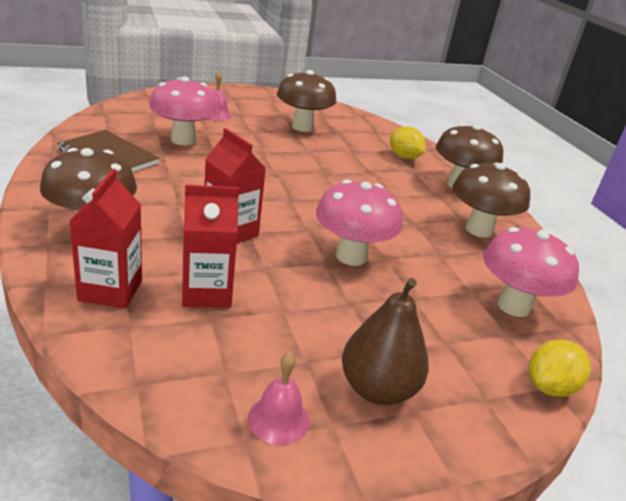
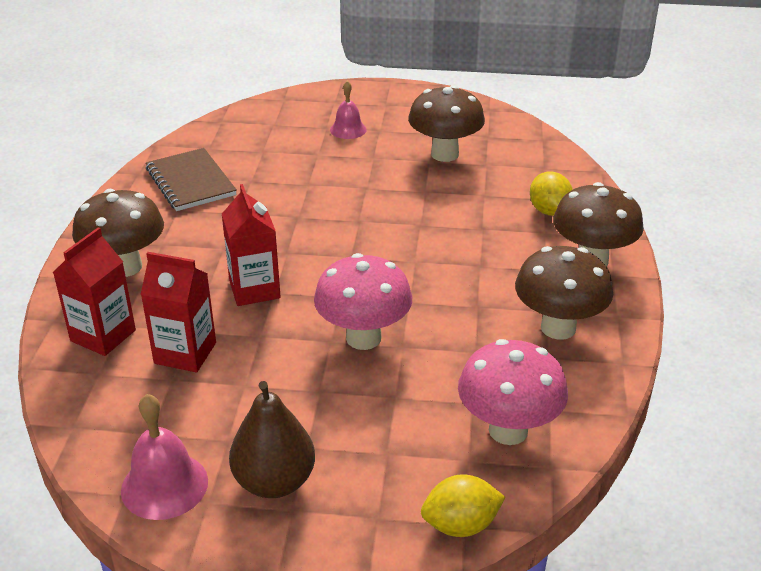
camera: 30 degrees right, 5 degrees up
pink mushroom [149,76,218,145] -> none
pink bell [248,352,310,445] -> pink bell [121,394,208,520], size x1.50

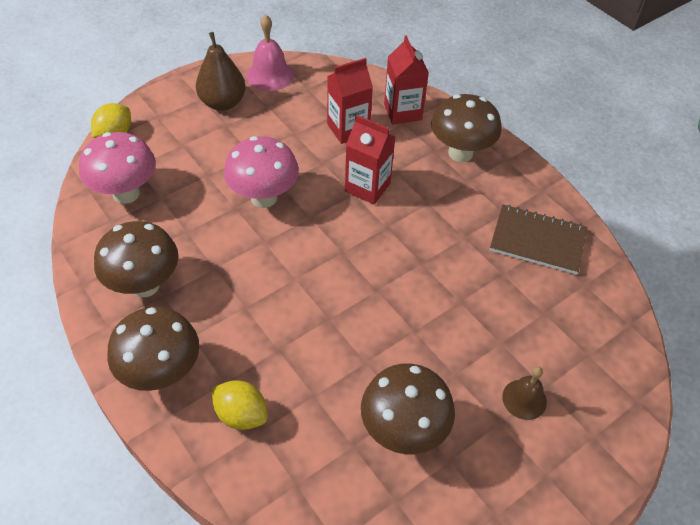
camera: 135 degrees right, 15 degrees up
pink bell [330,81,367,139] -> brown bell [502,366,547,420]

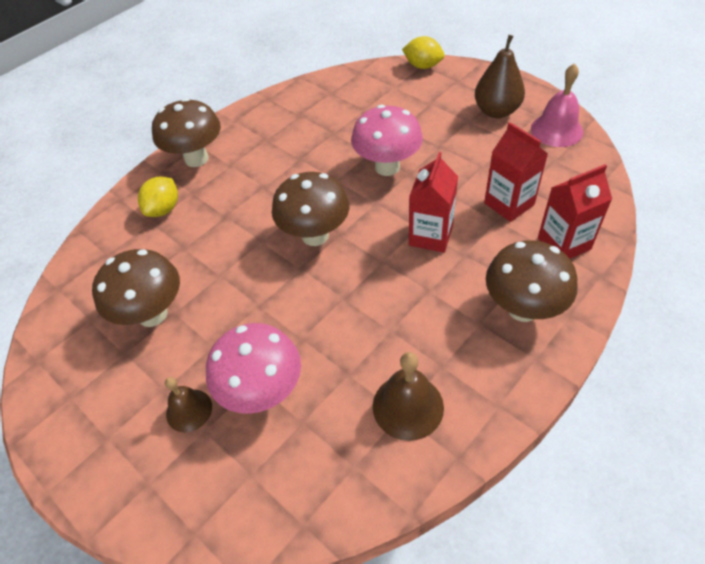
camera: 85 degrees right, 0 degrees up
pink mushroom [79,132,156,204] -> pink mushroom moved to [206,323,301,414]
brown mushroom [94,221,179,297] -> brown mushroom moved to [272,172,350,246]
brown notebook [490,205,587,275] -> brown bell [373,352,444,441]

